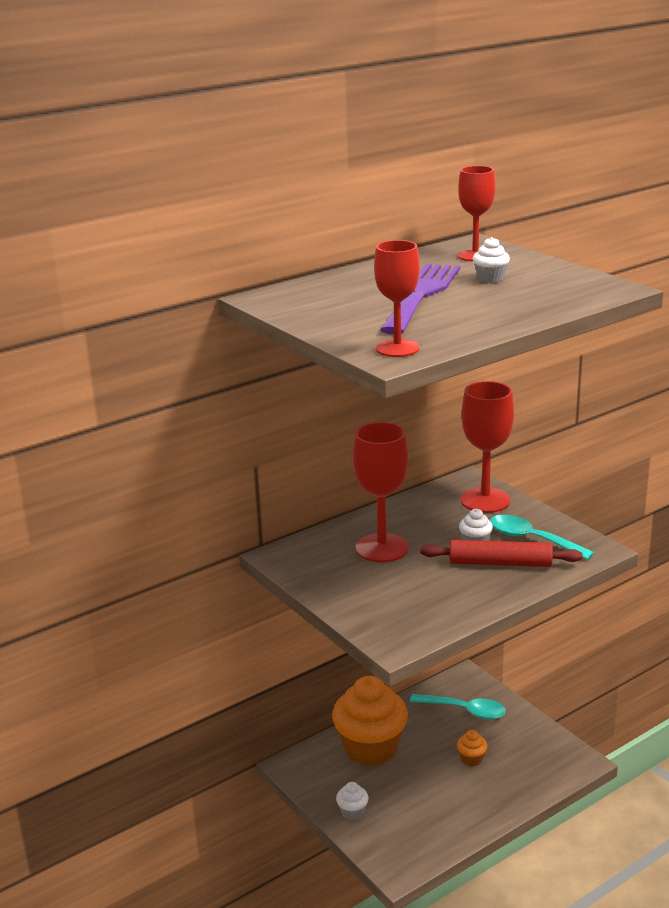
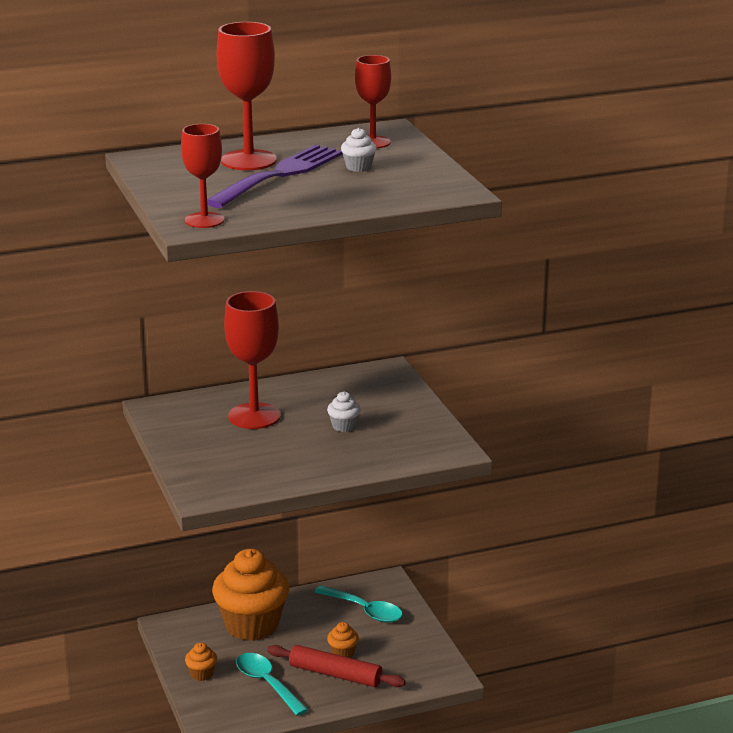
camera: 15 degrees right, 0 degrees up
white cupcake [336,782,369,820] -> orange cupcake [185,643,217,681]
red rolling pin [420,540,583,567] -> red rolling pin moved to [267,645,406,687]
red goblet [460,381,514,513] -> red goblet moved to [217,22,277,170]
turquoise spoon [490,515,594,560] -> turquoise spoon moved to [236,653,308,716]

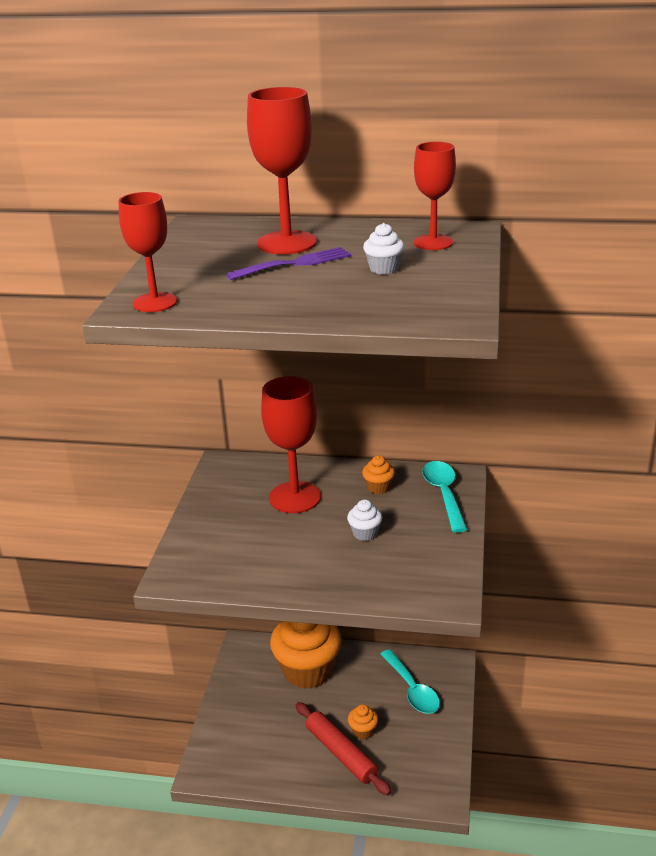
camera: 30 degrees right, 5 degrees up
orange cupcake [185,643,217,681] -> orange cupcake moved to [362,455,395,494]
purple fork [207,144,343,208] -> purple fork [226,247,351,280], size x0.60
turquoise spoon [236,653,308,716] -> turquoise spoon moved to [422,461,467,533]

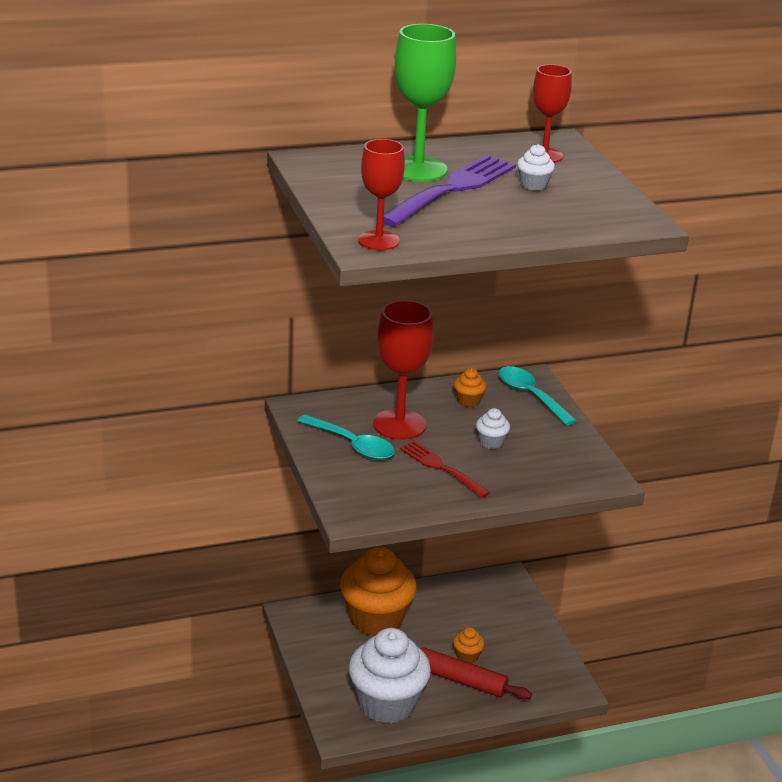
camera: 30 degrees left, 0 degrees up
purple fork [226,247,351,280] -> purple fork [384,155,516,227], size x1.66
red goblet [247,87,317,254] -> green goblet [395,24,456,182]
turquoise spoon [381,649,440,714] -> turquoise spoon moved to [298,414,395,460]
none -> white cupcake [349,628,431,723]
none -> red fork [399,441,490,498]

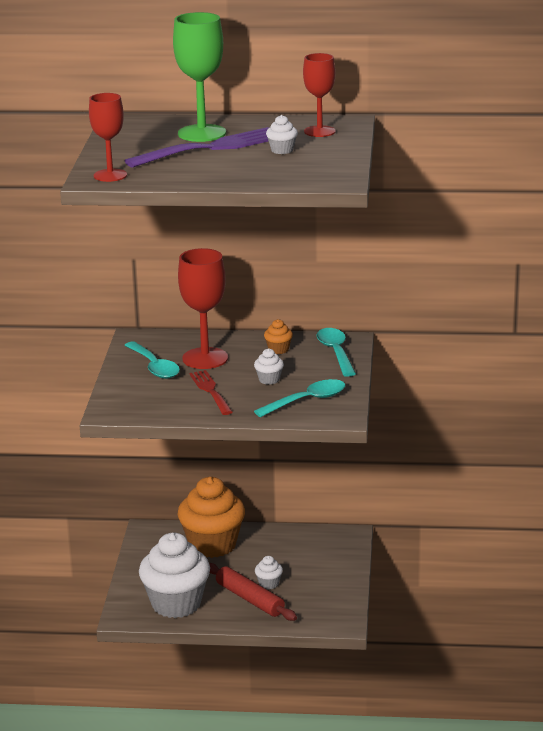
camera: 25 degrees right, 5 degrees down
orange cupcake [453,627,485,663] -> white cupcake [255,556,283,589]
none -> turquoise spoon [254,379,345,417]

